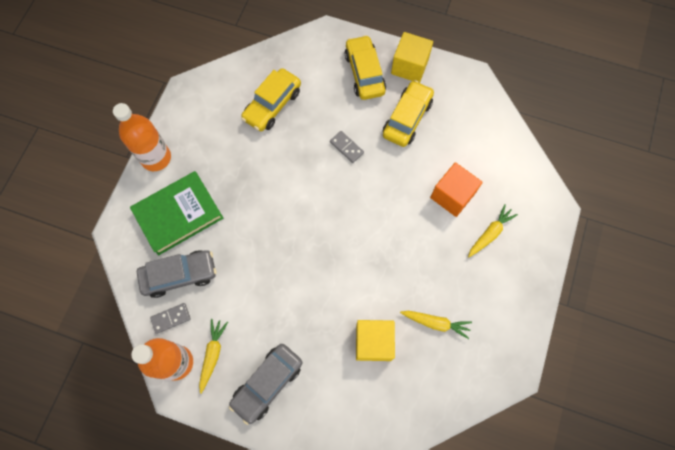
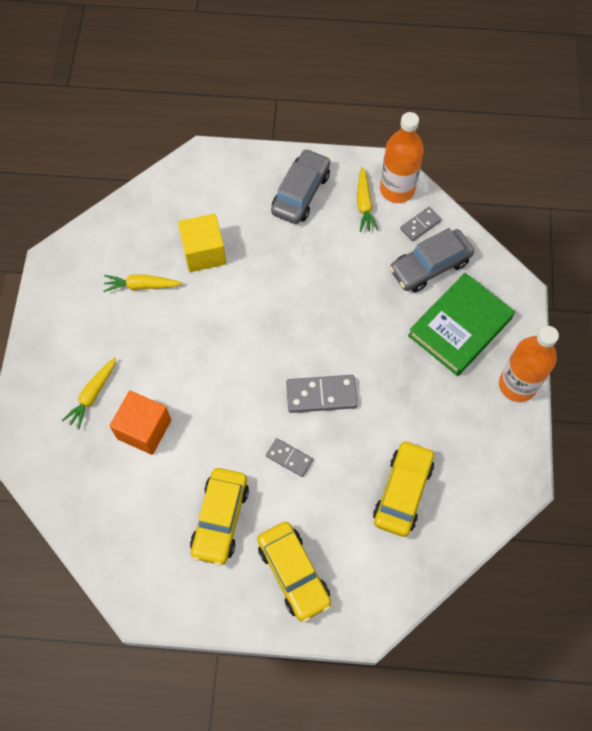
camera: 165 degrees right, 5 degrees down
yellow cube [391,32,433,83] -> none
none -> grey domino [286,375,357,413]

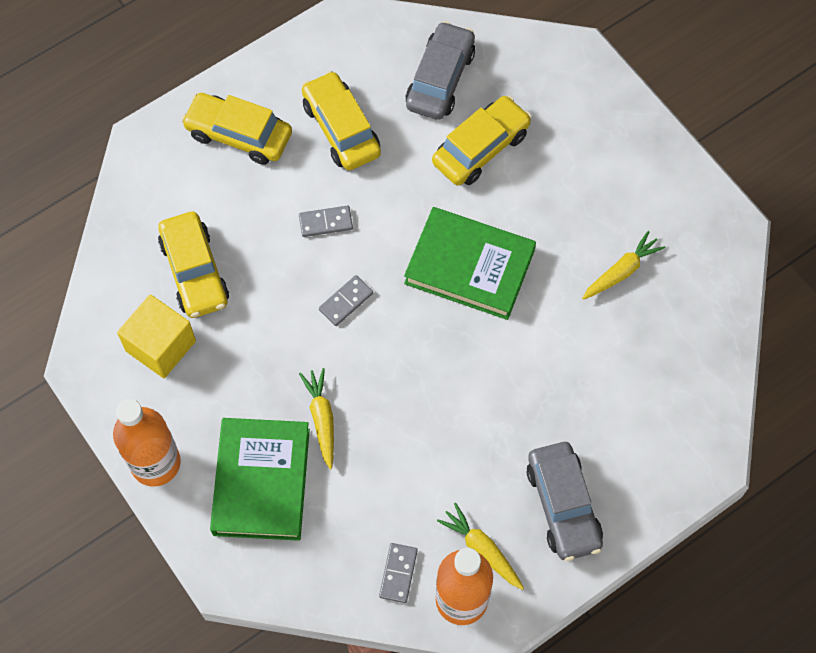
camera: 140 degrees right, 0 degrees up
yellow carrot [62,357,116,430] -> yellow carrot moved to [299,368,334,469]
orange cube [110,391,171,455] -> yellow car [432,96,532,186]
yellow cube [178,214,226,272] -> yellow cube moved to [117,294,196,378]
grey domino [286,375,357,413] -> grey domino [319,275,373,326], size x0.62
grey car [389,228,474,292] -> grey car moved to [405,21,475,120]
none -> green book [404,207,536,320]

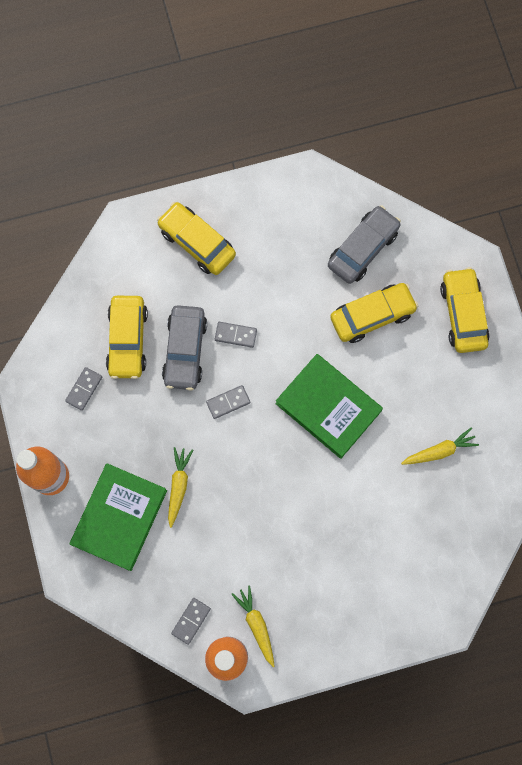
camera: 20 degrees right, 10 degrees up
yellow cube [117,294,196,378] -> grey domino [65,367,102,411]
yellow car [302,71,381,170] -> yellow car moved to [440,267,489,353]
grey car [527,442,603,561] -> grey car moved to [162,305,207,391]

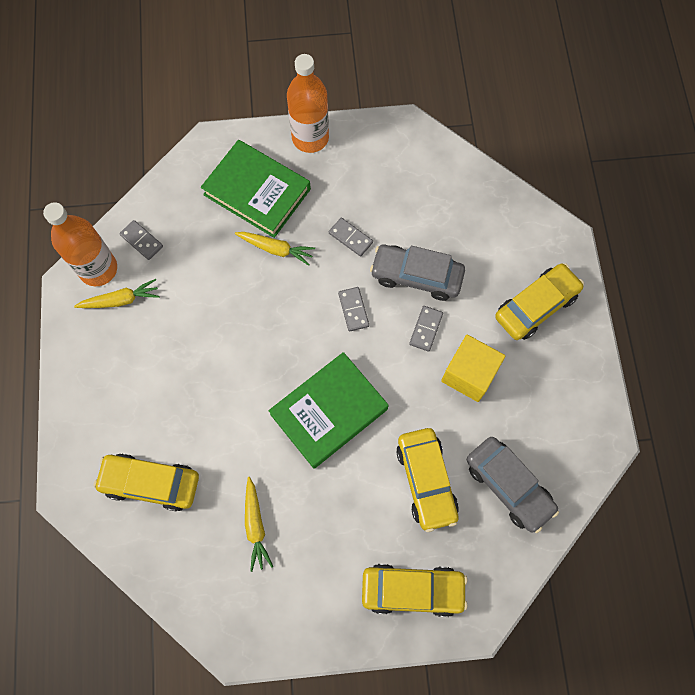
camera: 100 degrees right, 5 degrees down
grey domino [65,367,102,411] -> grey domino moved to [329,218,373,257]
yellow car [106,296,148,379] -> yellow car moved to [93,453,199,512]
none -> yellow cube [441,335,505,402]

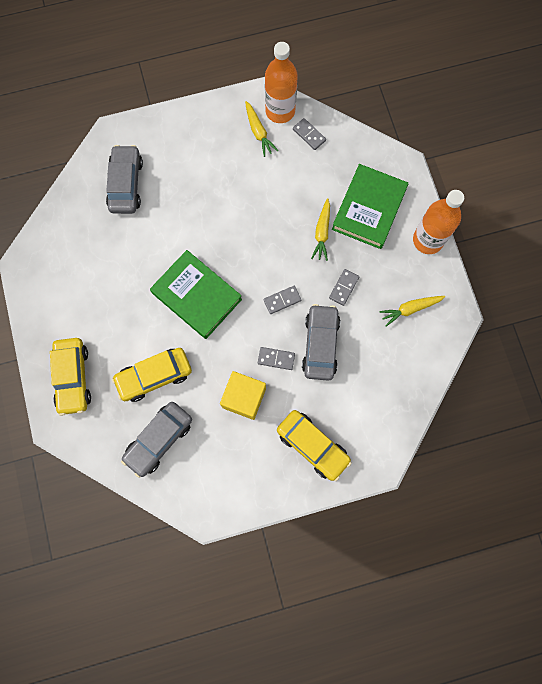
camera: 80 degrees right, 5 degrees up
yellow car [93,453,199,512] -> grey car [106,145,143,214]
grey domino [119,220,163,260] -> grey domino turned 75 degrees counterclockwise [293,118,326,150]
yellow carrot [245,477,273,572] -> yellow carrot moved to [379,296,445,326]

